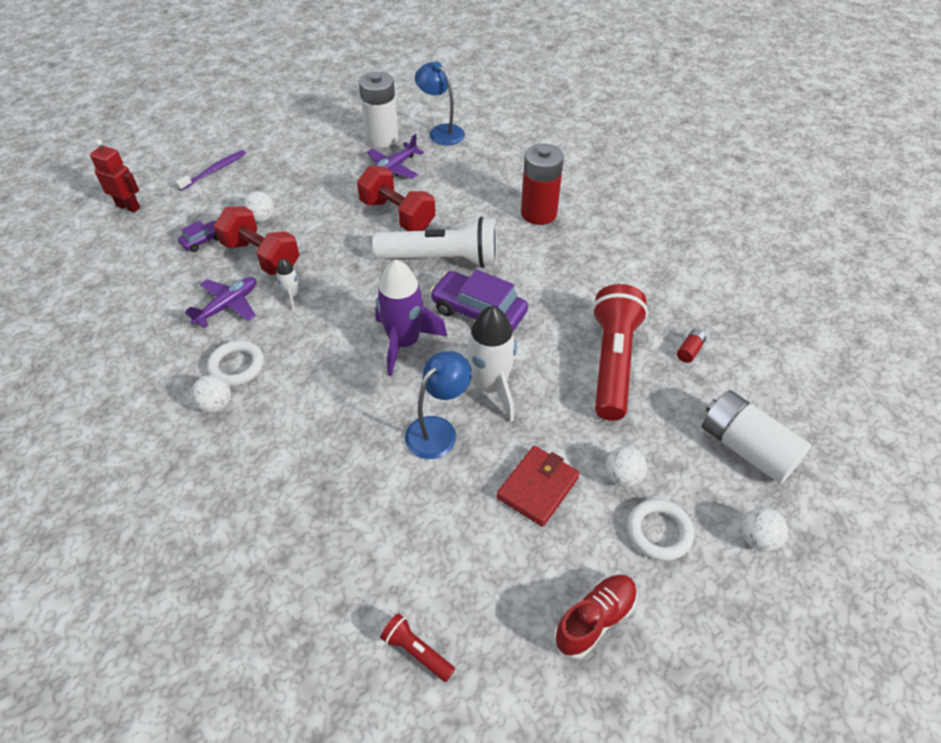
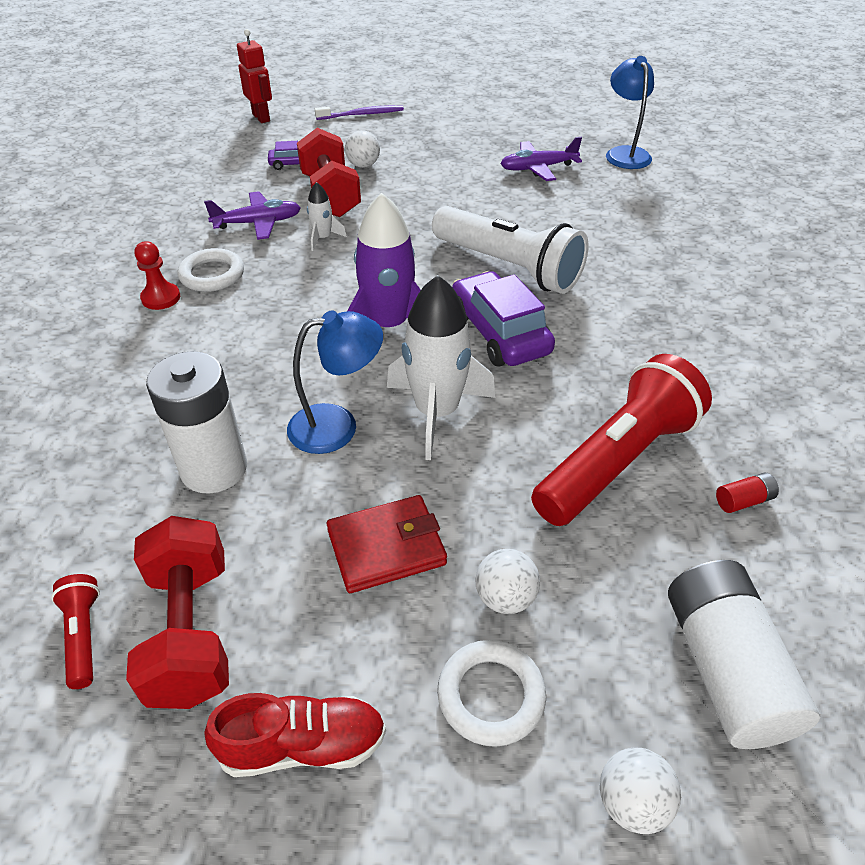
camera: 35 degrees right, 5 degrees down
white ball [191,375,231,413] -> red pawn [135,241,180,310]
red dumbbell [357,166,435,231] -> red dumbbell moved to [126,516,229,709]
white battery [359,72,399,148] -> white battery moved to [146,351,247,494]
red battery [521,144,564,225] -> none

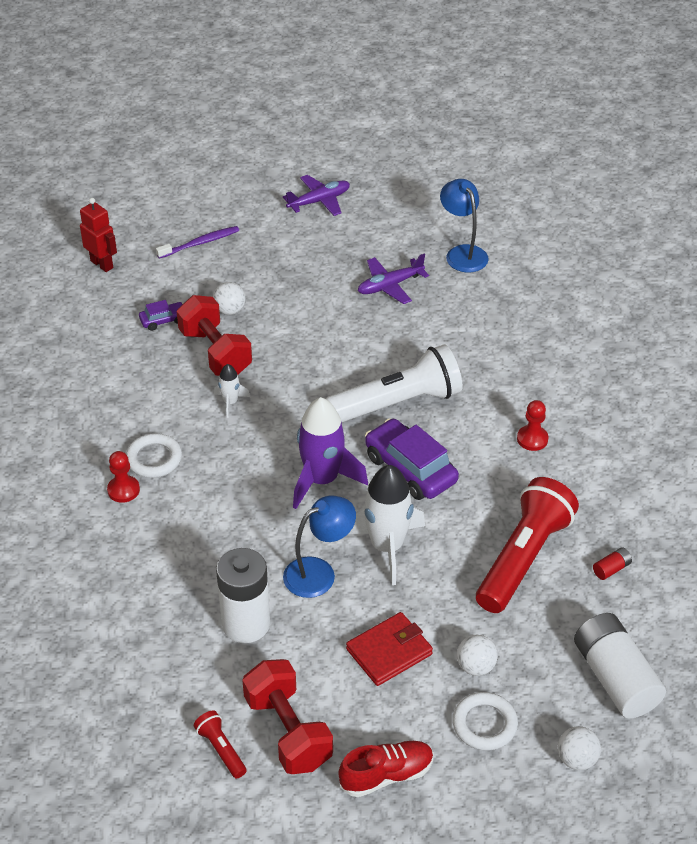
camera: 15 degrees left, 0 degrees up
purple plane [204,191,301,240] -> purple plane moved to [283,175,350,216]
white flashlight [432,206,588,294] -> white flashlight turned 45 degrees counterclockwise [326,344,462,423]
none -> red pawn [517,400,549,451]

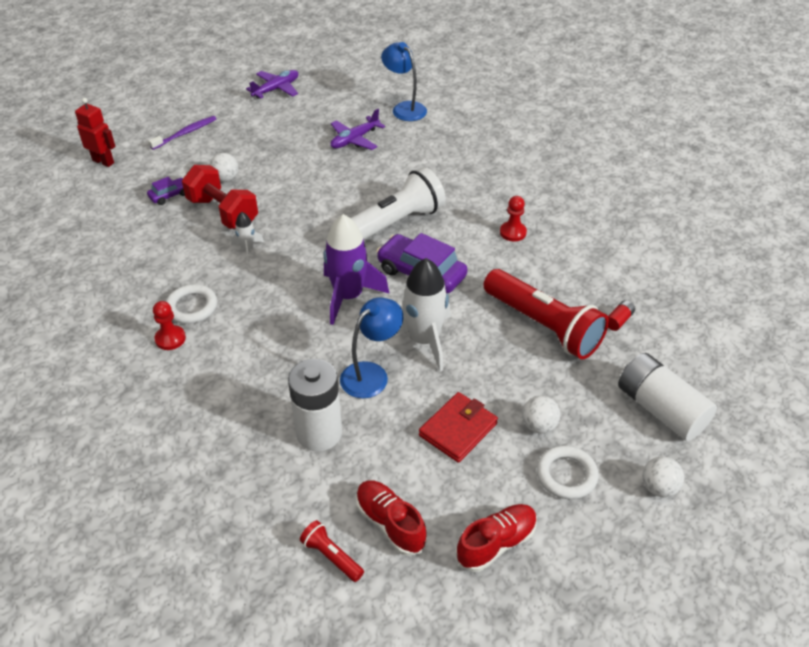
camera: 15 degrees left, 0 degrees up
red dumbbell [242,659,333,774] -> red shoe [356,480,427,556]
red flashlight [476,477,579,613] -> red flashlight turned 120 degrees clockwise [483,269,609,359]

